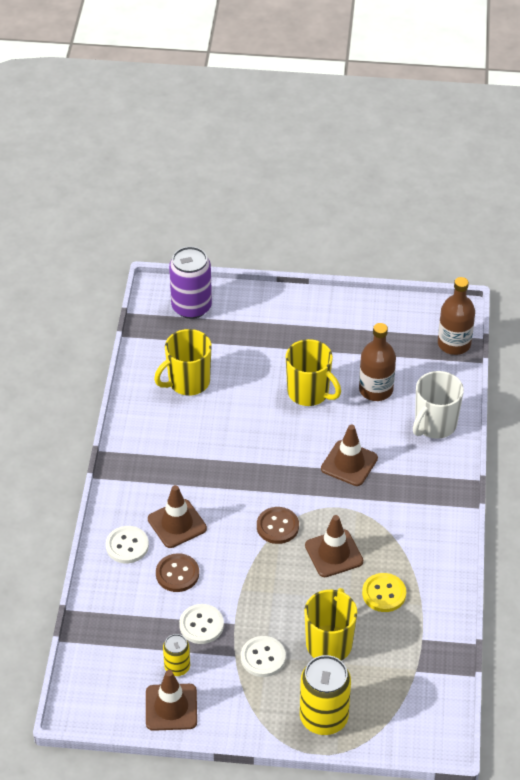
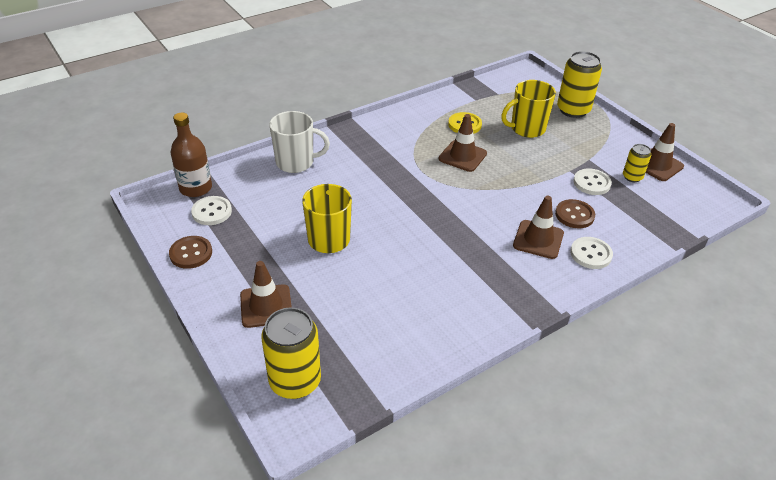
camera: 130 degrees left, 5 degrees down
yellow mug [154,329,211,396] -> none
purple can [169,246,212,319] -> yellow can [261,307,321,399]
white button [241,636,286,677] -> white button moved to [191,196,232,225]
brown button [257,507,299,544] -> brown button moved to [169,236,212,269]
brown traffic cone [321,425,378,486] -> brown traffic cone moved to [240,261,292,328]
brown bottle [359,323,396,401] -> none

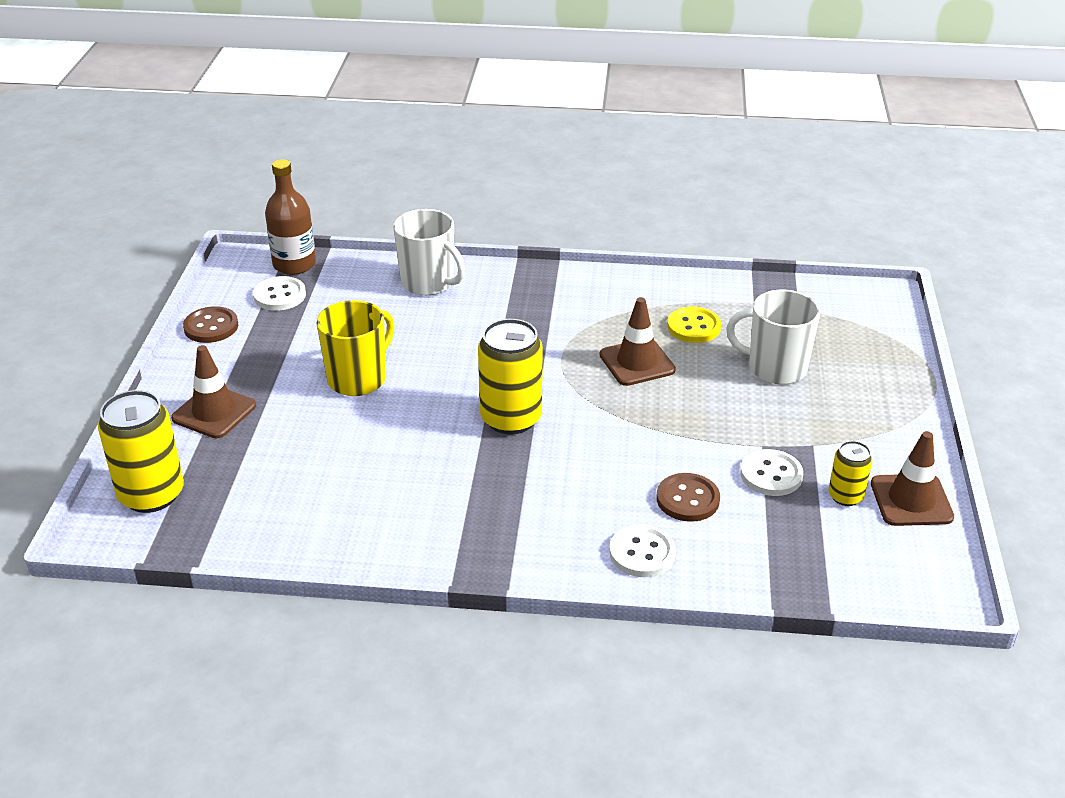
camera: 40 degrees right, 5 degrees down
yellow mug [501,80,556,138] -> white mug [726,290,820,384]
brown traffic cone [513,196,564,259] -> none
yellow can [557,51,602,118] -> yellow can moved to [478,319,543,434]

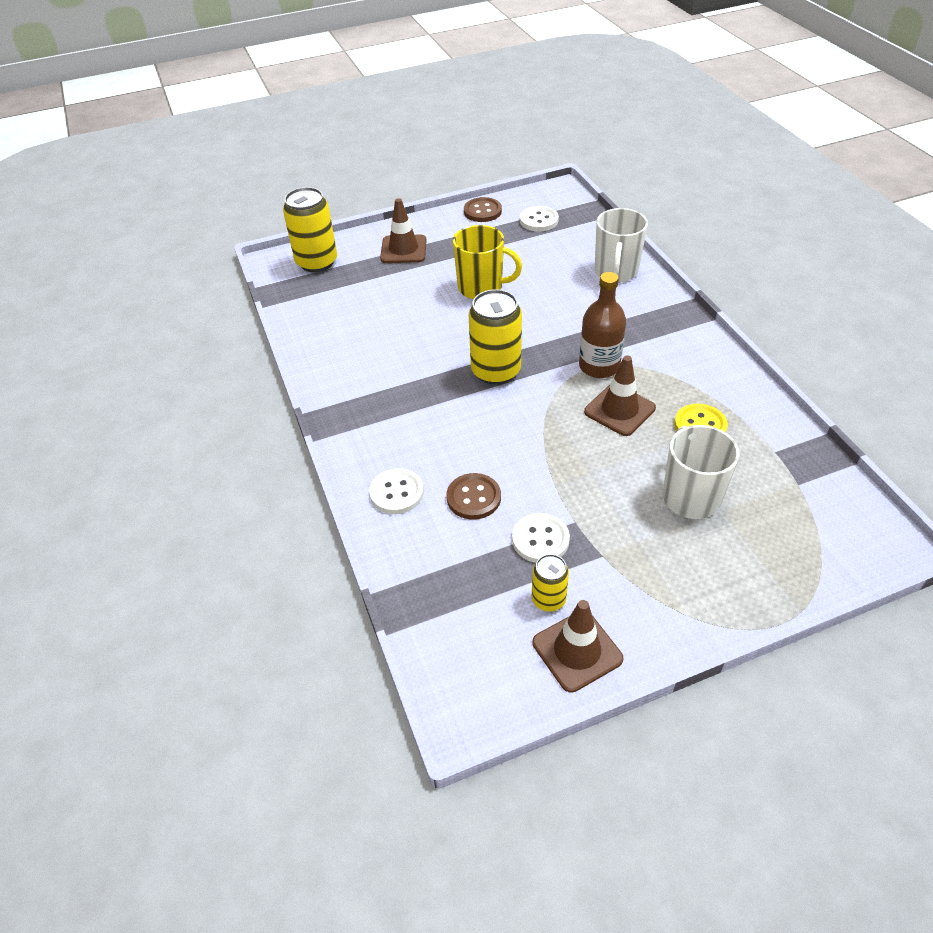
camera: 65 degrees right, 10 degrees up
brown bottle [265,159,316,275] -> brown bottle moved to [579,272,626,378]

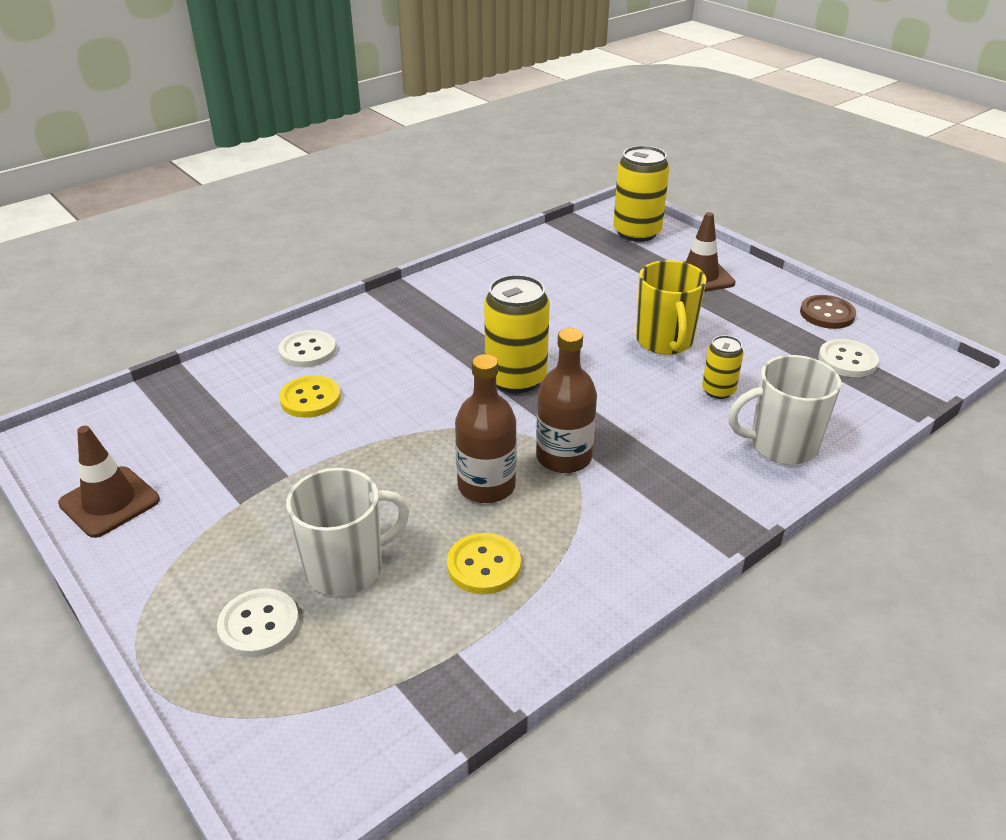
camera: 70 degrees right, 10 degrees down
brown button [446,473,501,520] -> yellow button [279,375,341,418]
white button [512,513,570,563] -> white button moved to [217,588,299,657]
yellow can [532,554,569,611] -> yellow can moved to [702,335,744,399]
brown traffic cone [584,356,656,436] -> brown bottle [455,354,517,503]

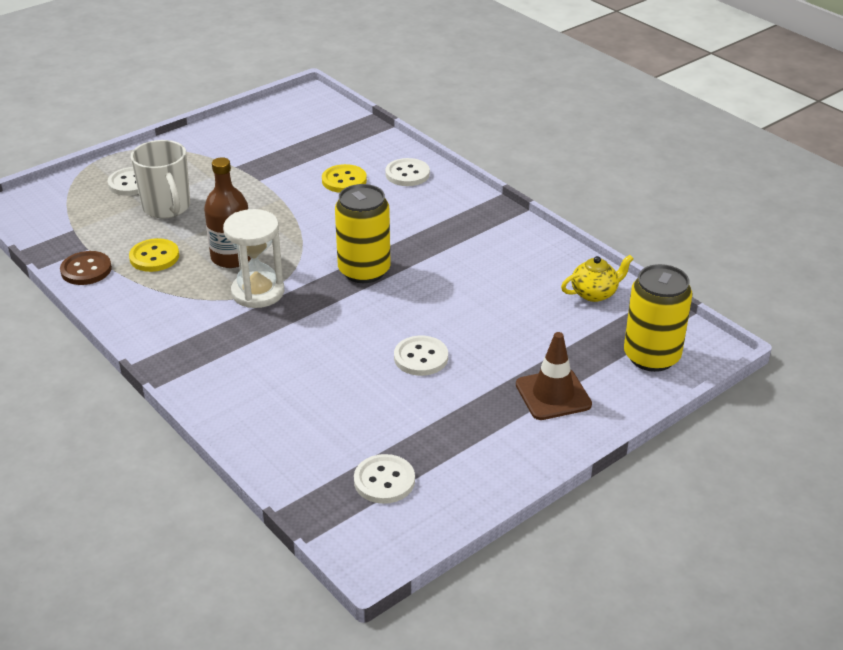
camera: 90 degrees right, 0 degrees up
brown traffic cone [58,426,160,538] -> none
brown bottle [536,328,597,473] -> white hourglass [223,209,284,308]
yellow mug [636,260,706,355] -> white button [394,336,448,376]
yellow can [702,335,744,399] -> none
white mug [728,355,841,465] -> none
brown button [800,295,856,329] -> brown button moved to [60,251,112,285]
none -> yellow teapot [561,255,634,302]

